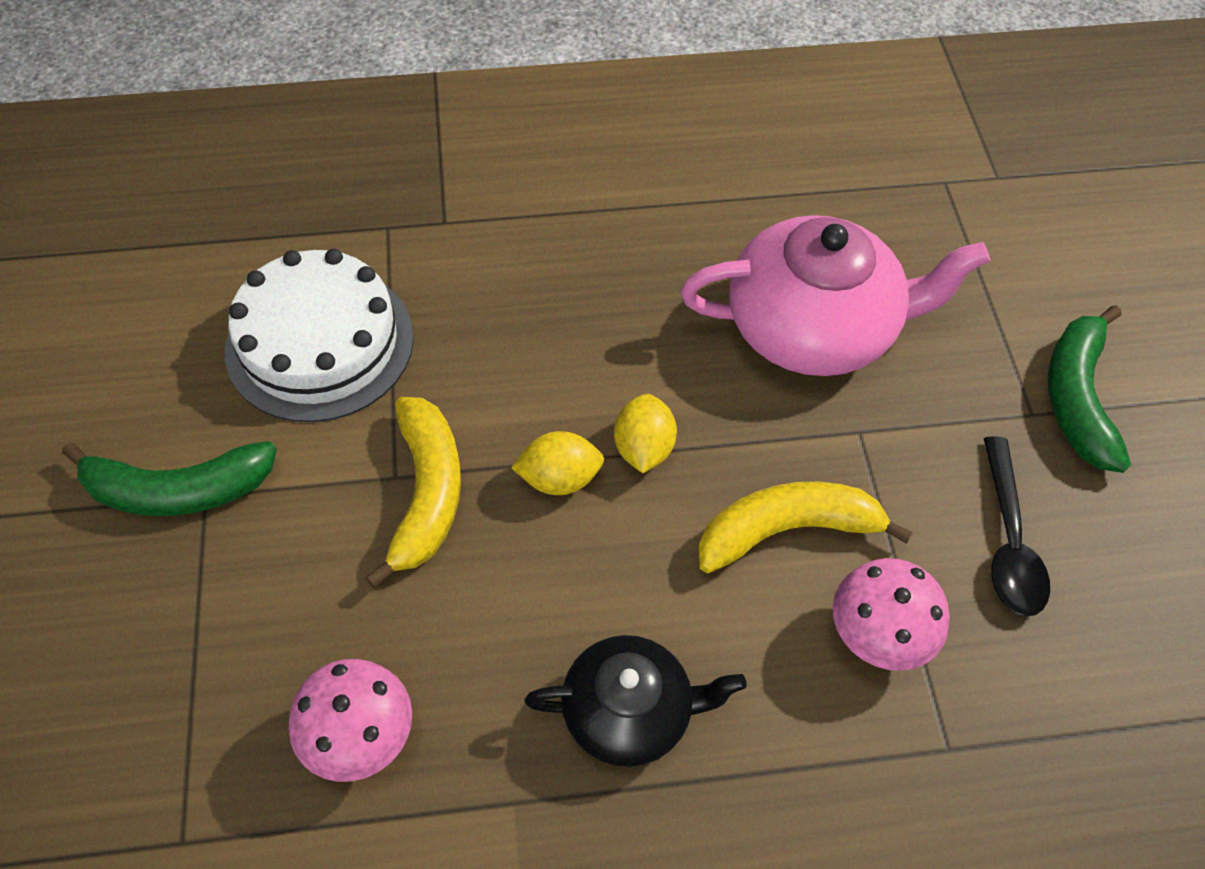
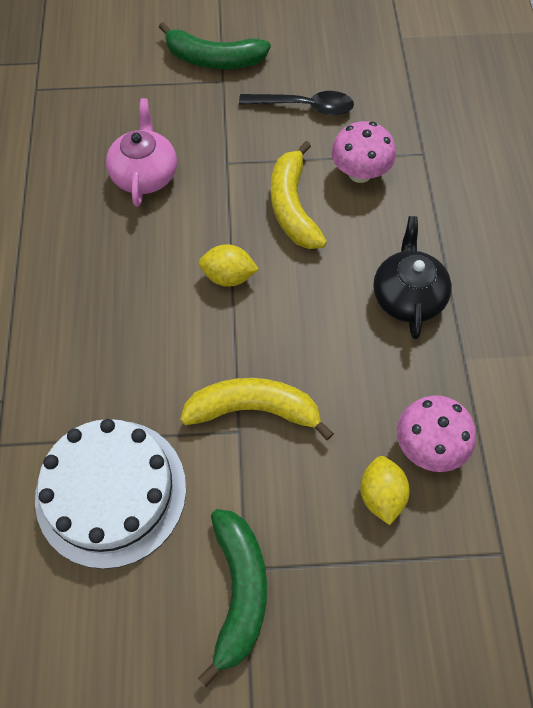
camera: 85 degrees left, 5 degrees up
yellow lemon [511,431,604,495] -> yellow lemon moved to [360,456,410,525]
pink teapot [681,215,990,376] -> pink teapot [106,98,177,207], size x0.61

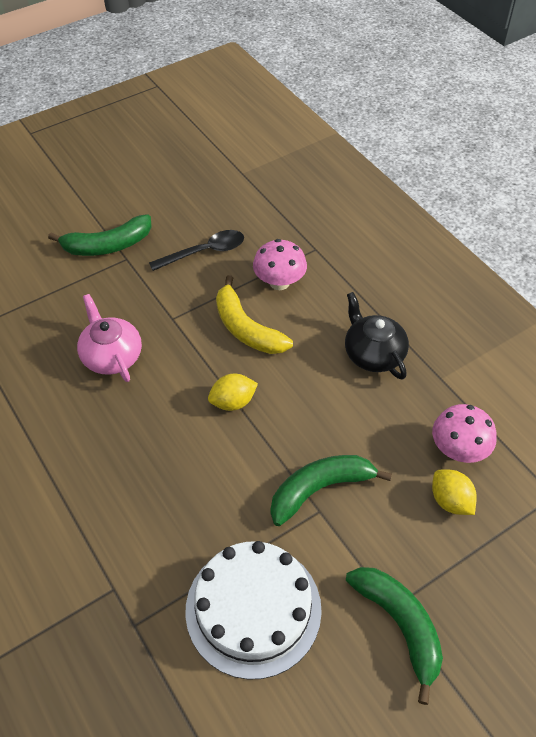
camera: 30 degrees left, 10 degrees down
yellow banana [180,378,334,440] -> green banana [270,455,392,526]

